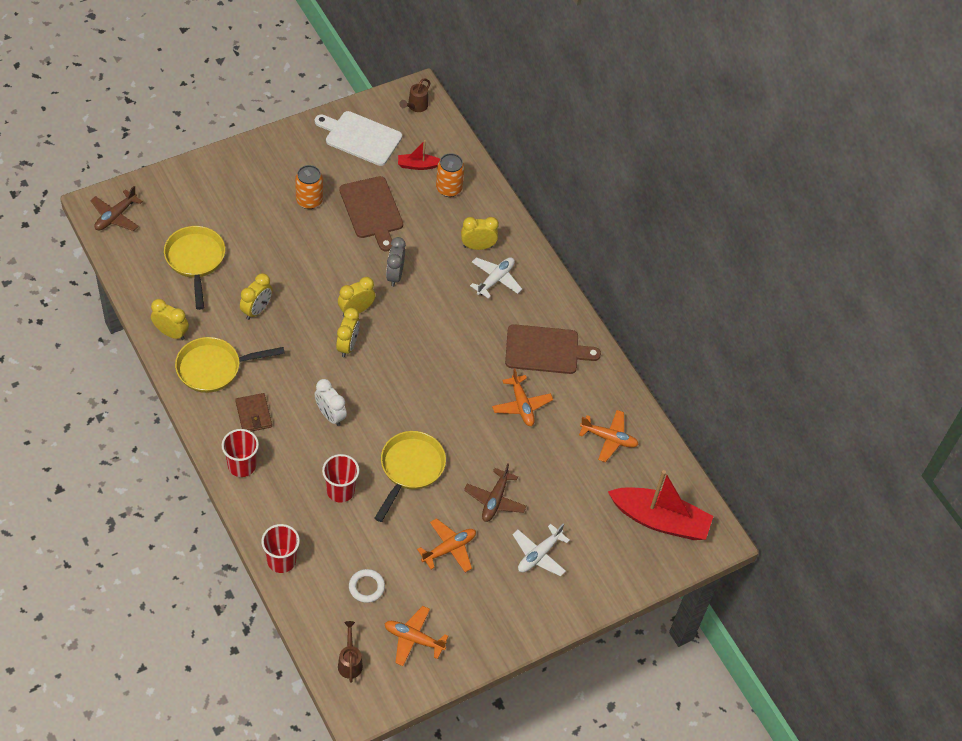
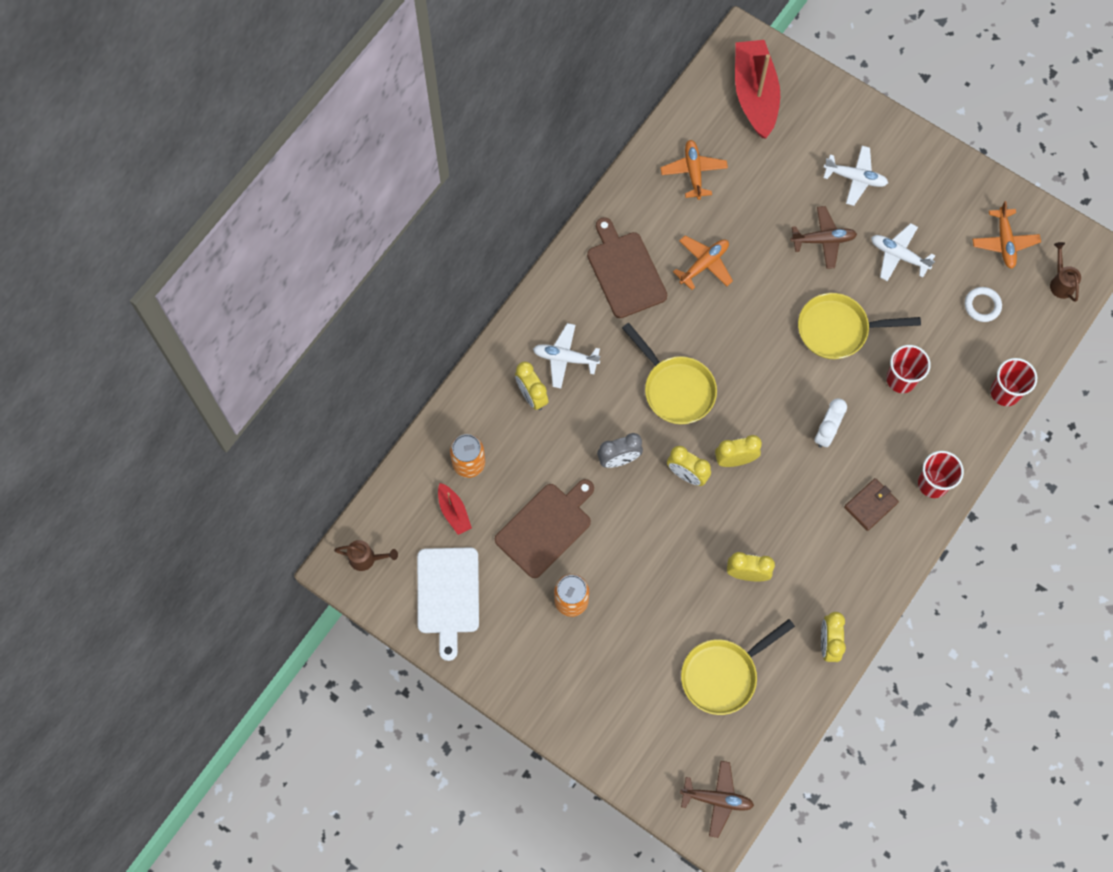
camera: 110 degrees left, 15 degrees up
yellow pan [175,337,285,393] -> yellow pan moved to [622,323,717,424]
brown watering can [338,621,363,683] -> brown watering can turned 105 degrees clockwise [1050,242,1081,302]
orange plane [417,518,476,572] -> white plane [871,223,935,281]

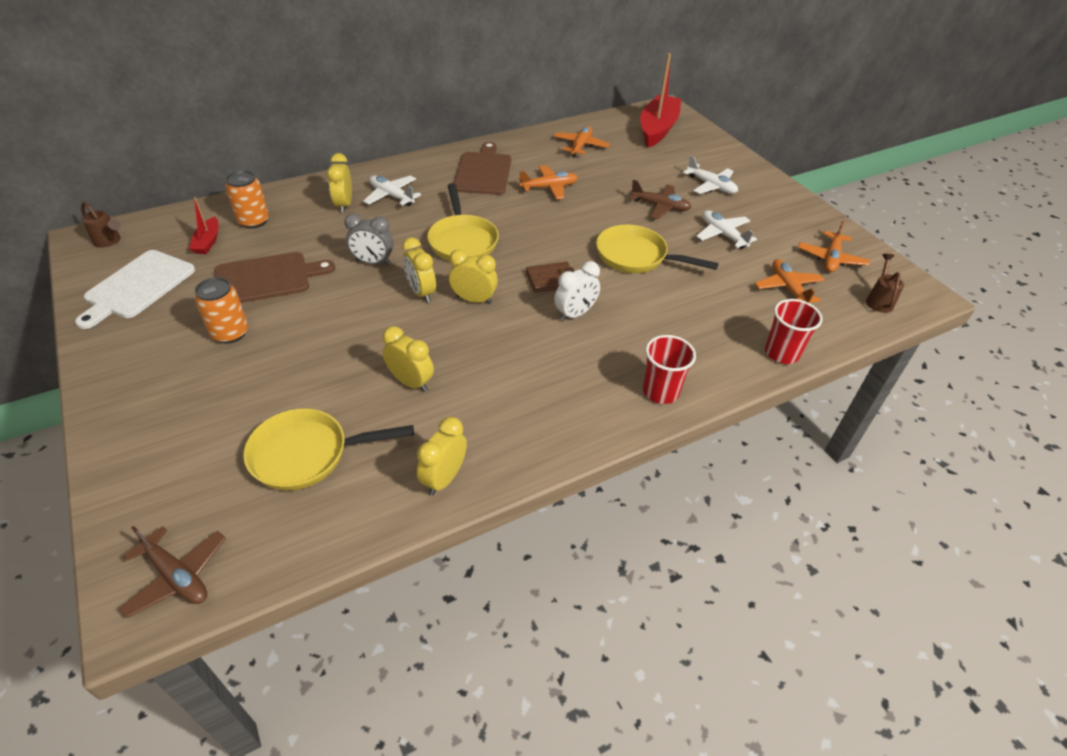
camera: 25 degrees right, 25 degrees down
brown wallet [844,478,899,531] -> brown wallet moved to [526,261,574,293]
red cup [886,345,931,393] -> none
white ring [965,287,1002,322] -> orange plane [755,259,824,303]

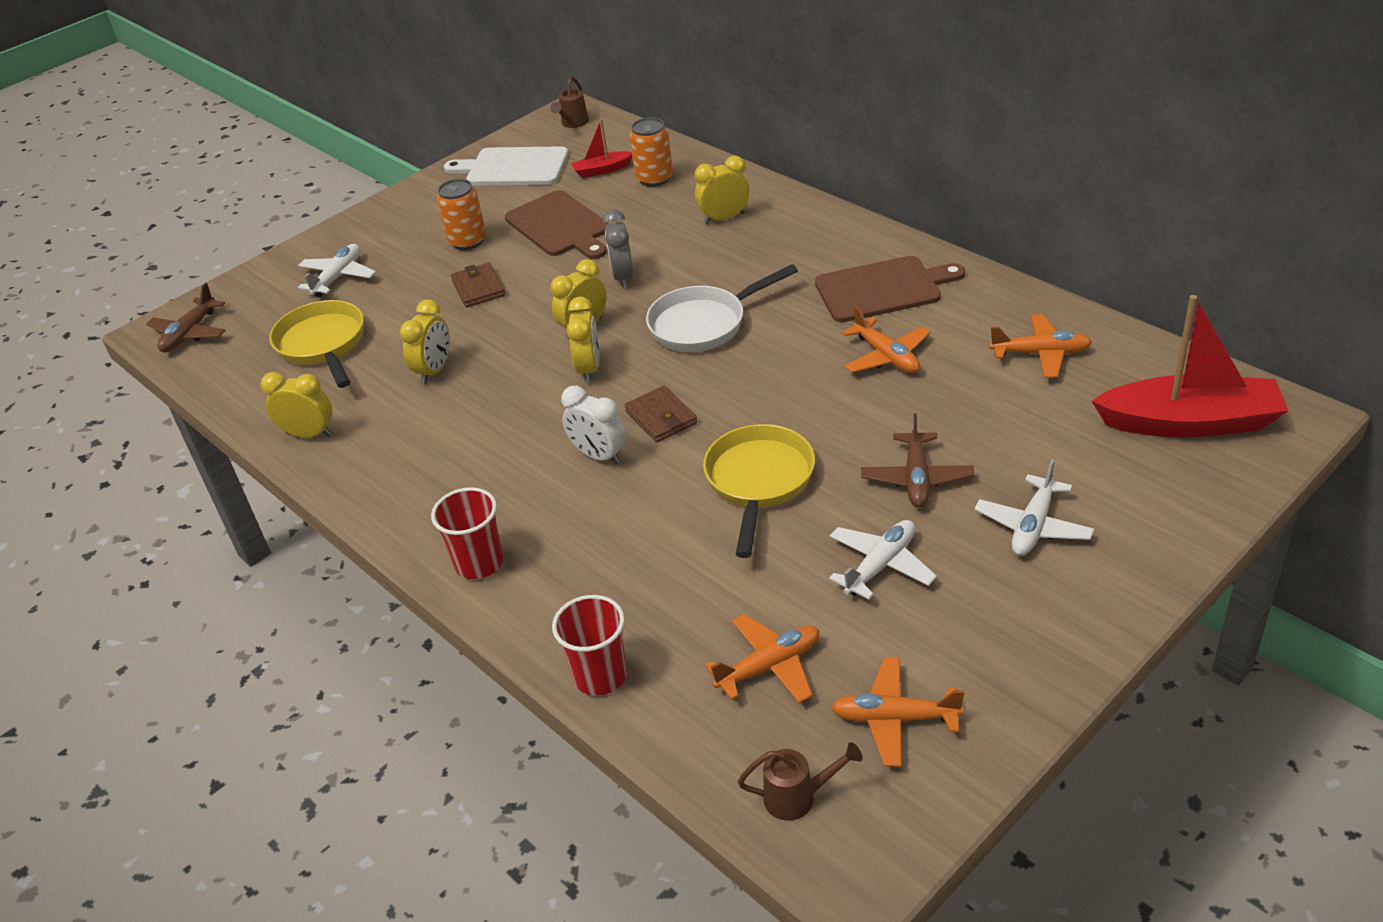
camera: 80 degrees right, 5 degrees down
white plane [363,175,421,206] -> white plane moved to [298,244,376,297]
yellow pan [427,183,499,261] -> white pan [646,264,798,352]
none -> brown wallet [451,263,506,308]

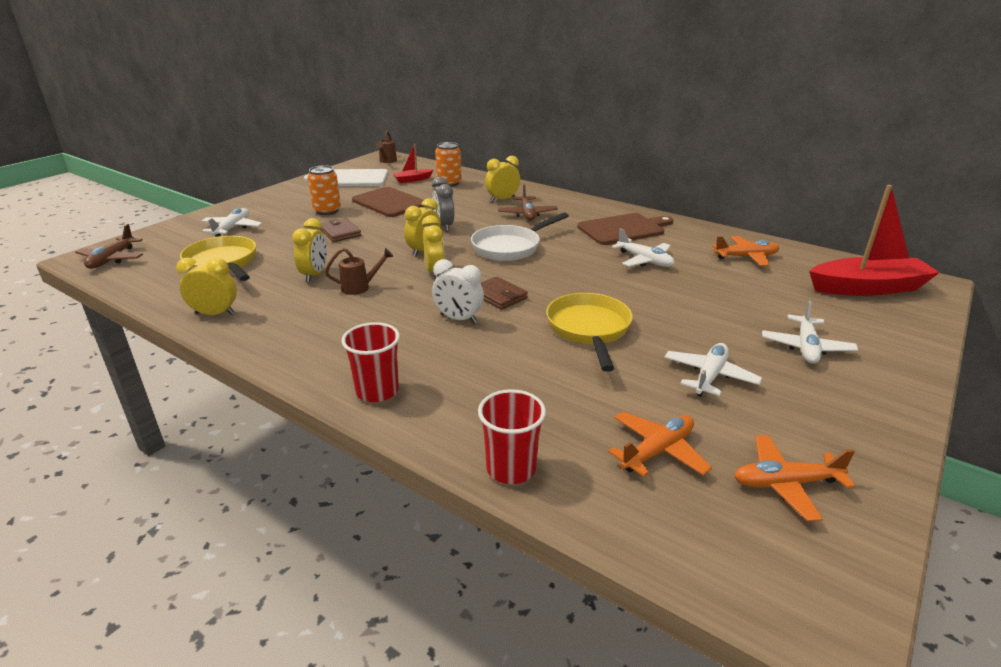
camera: 15 degrees left, 10 degrees down
brown watering can [738,742,863,821] -> brown watering can moved to [325,248,393,295]
orange plane [842,306,931,373] -> white plane [612,228,675,267]
brown plane [861,413,974,507] -> brown plane moved to [498,184,558,221]

